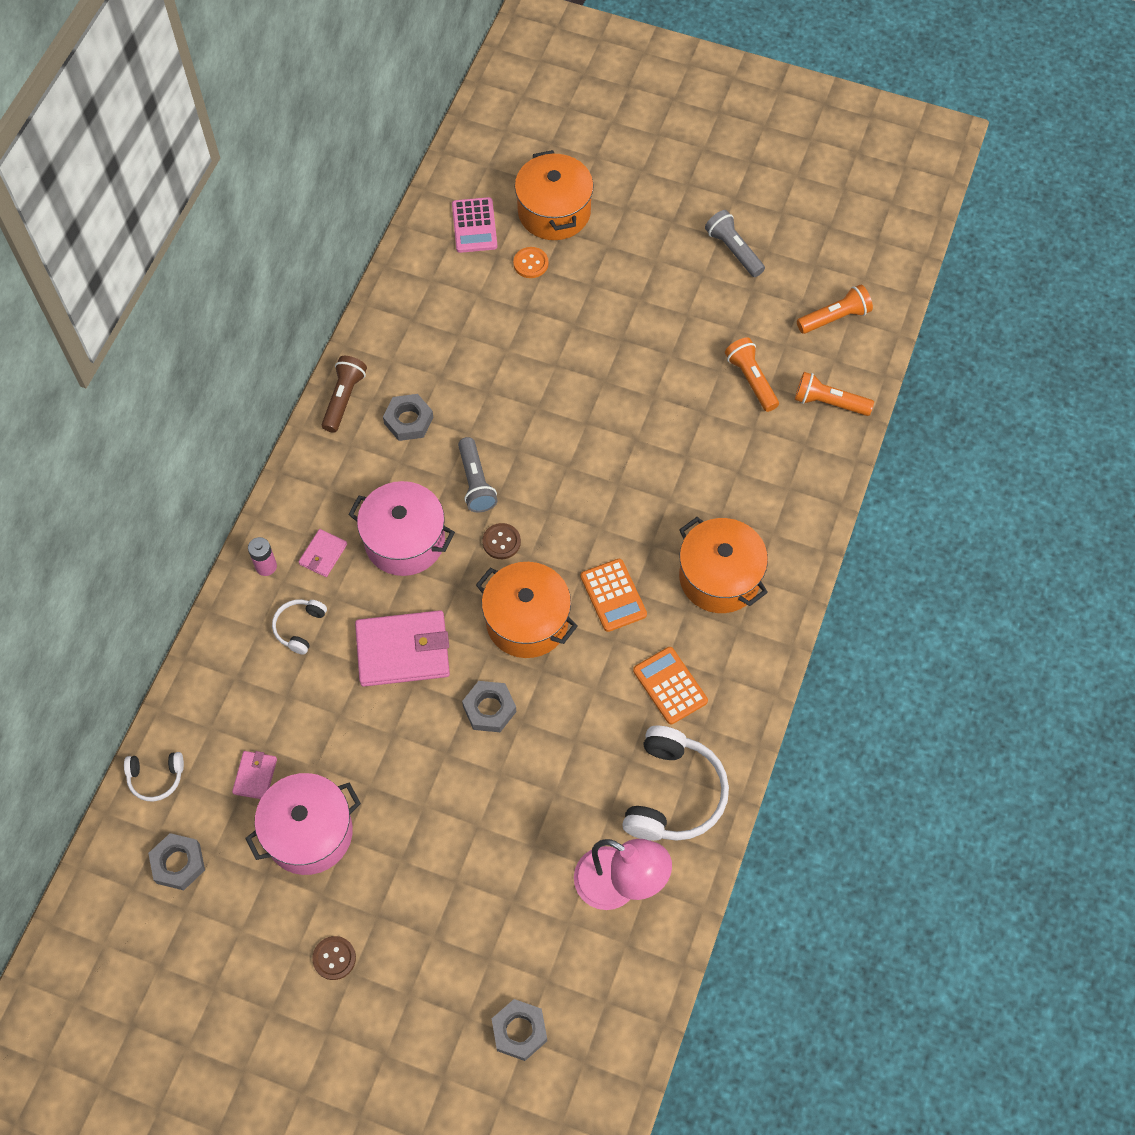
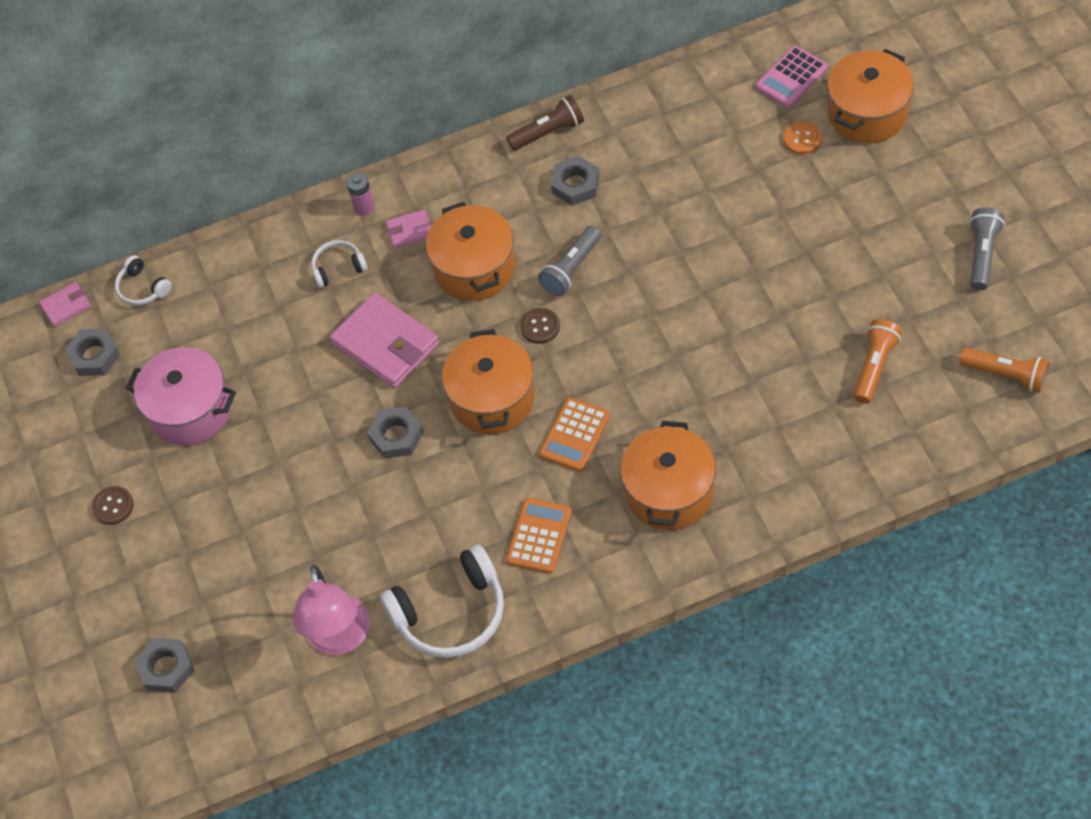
camera: 55 degrees right, 5 degrees down
pink wallet [232,751,277,799] -> pink wallet moved to [39,282,91,327]
pink pot [348,481,455,576] -> orange pot [426,202,515,301]
orange flashlight [795,372,874,416] -> none

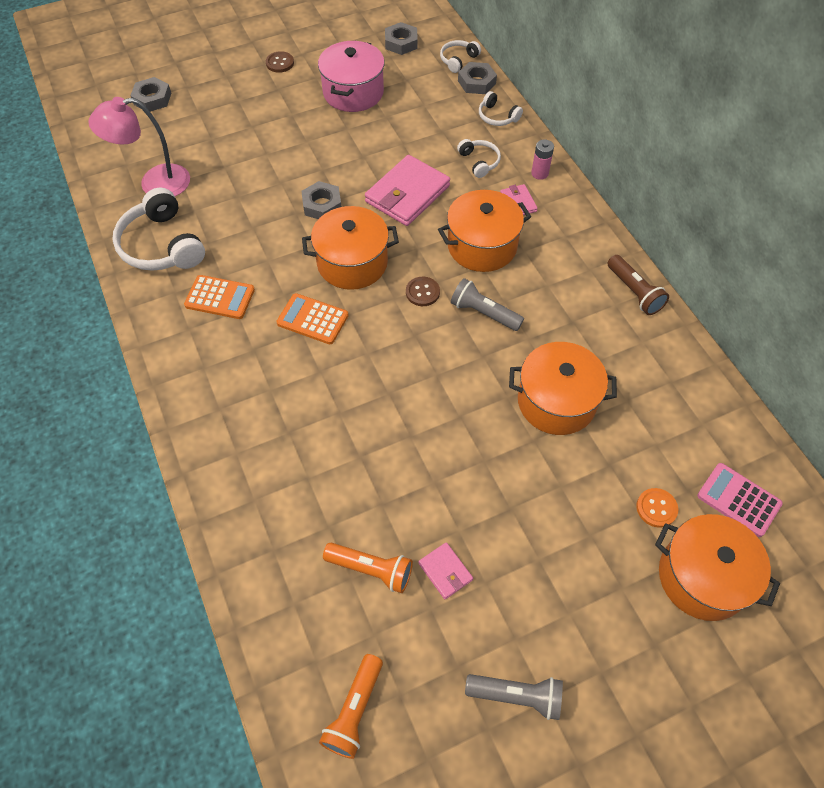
camera: 80 degrees right, 0 degrees up
pink wallet [39,282,91,327] -> pink wallet moved to [419,542,473,599]
grey nut [551,156,599,206] -> grey nut moved to [458,62,497,94]
orange pot [620,421,716,530] -> orange pot moved to [509,342,617,435]
none -> white headphones [479,91,523,126]

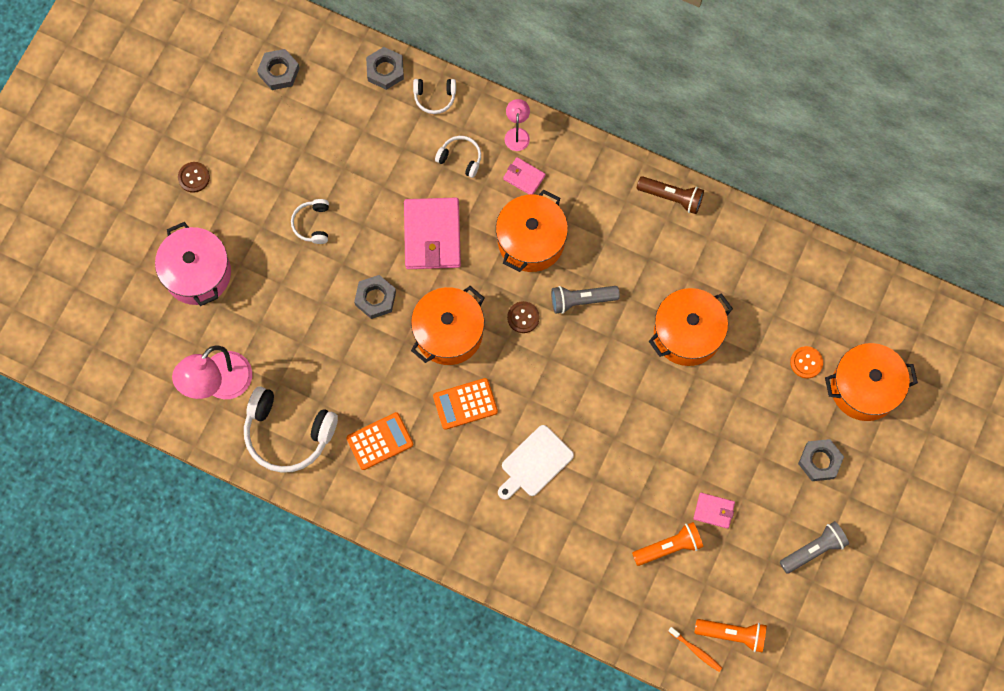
camera: 40 degrees left, 15 degrees up
grey nut [130,77,171,112] -> grey nut moved to [798,439,844,481]
pink pot [318,41,385,112] -> pink pot moved to [155,222,231,306]
orange flashlight [319,654,383,759] -> orange flashlight turned 60 degrees counterclockwise [694,619,767,652]
white headphones [440,40,481,73] -> white headphones moved to [291,199,329,244]
pink battery [531,140,554,180] -> pink lamp [505,99,530,151]
pink calculator [697,463,783,537] -> none
none -> white cutting board [498,425,574,500]
none -> orange toothbrush [668,627,722,672]

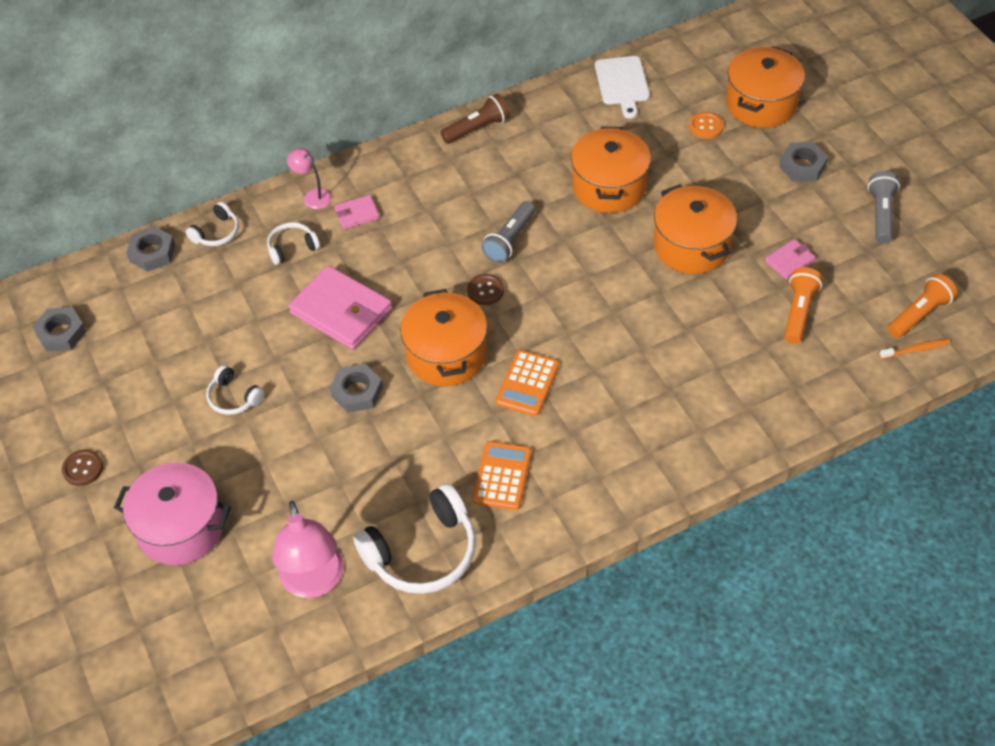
camera: 50 degrees left, 20 degrees down
orange pot [496,190,568,272] -> orange pot moved to [654,184,737,274]
white cutting board [498,425,574,500] -> white cutting board moved to [595,56,650,119]

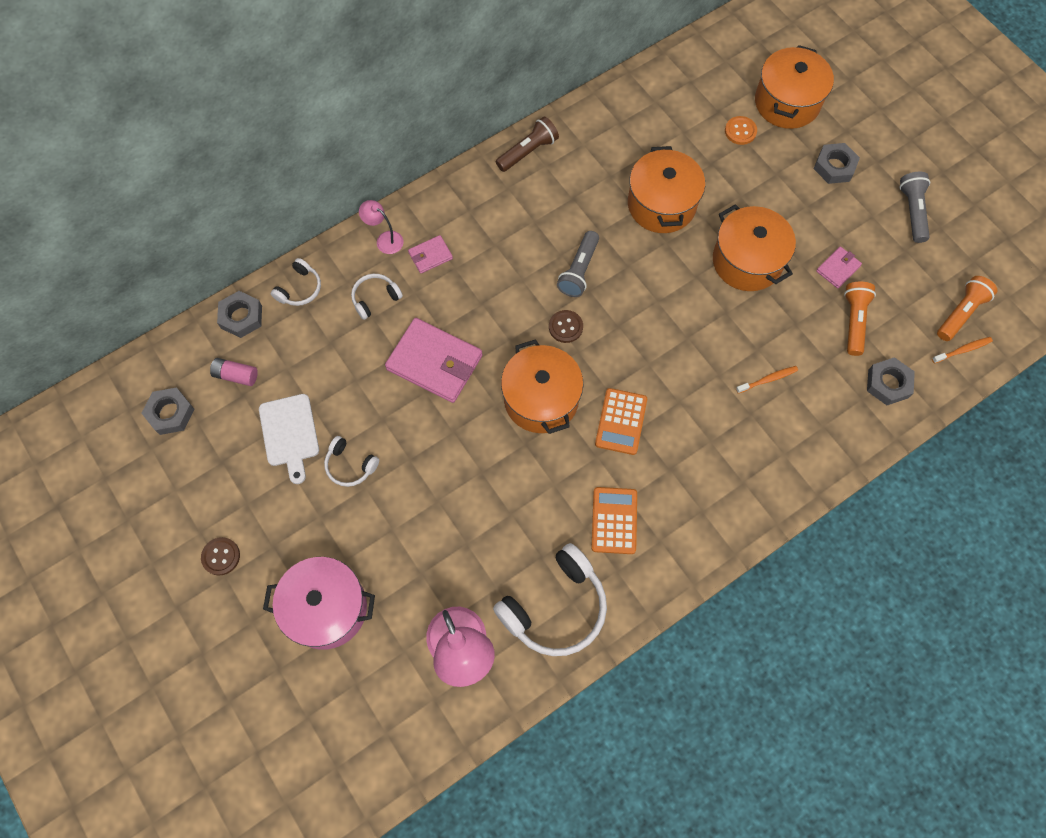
camera: 10 degrees left, 15 degrees up
grey nut [330,364,383,413] -> grey nut moved to [867,357,915,405]
white cutting board [595,56,650,119] -> white cutting board moved to [259,394,319,484]
none -> pink battery [210,358,258,386]
none -> orange toothbrush [736,366,798,394]

